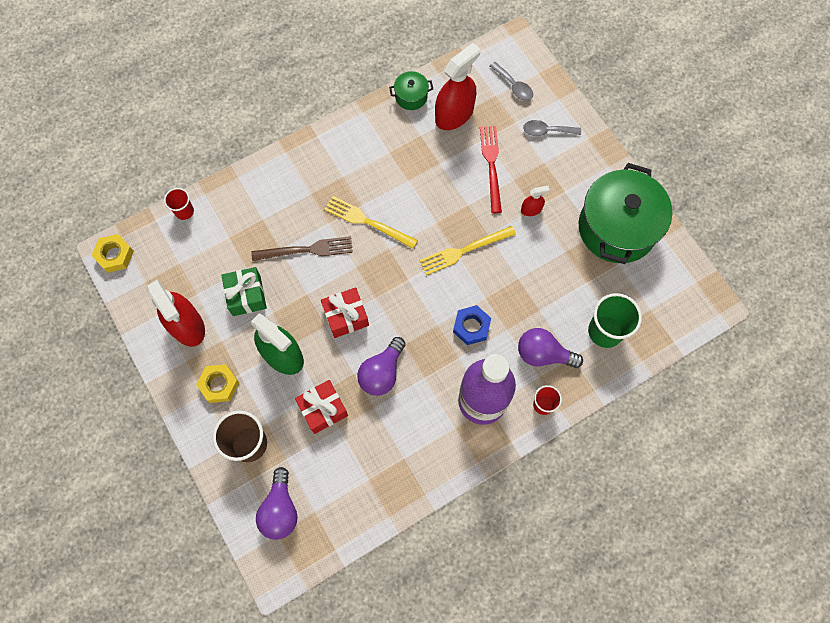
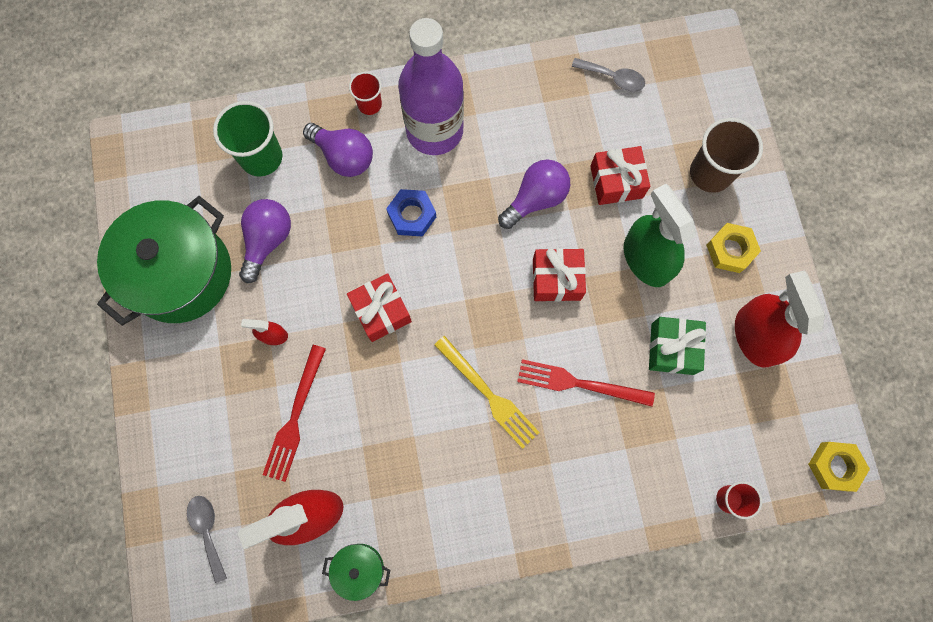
camera: 160 degrees left, 5 degrees up
brown fork [251,236,353,261] -> red fork [517,359,655,407]
purple light bulb [256,467,297,540] -> purple light bulb moved to [239,199,291,283]
yellow fork [419,226,516,275] -> red gift [347,273,412,342]
grey spoon [523,120,581,136] -> grey spoon moved to [571,58,645,91]

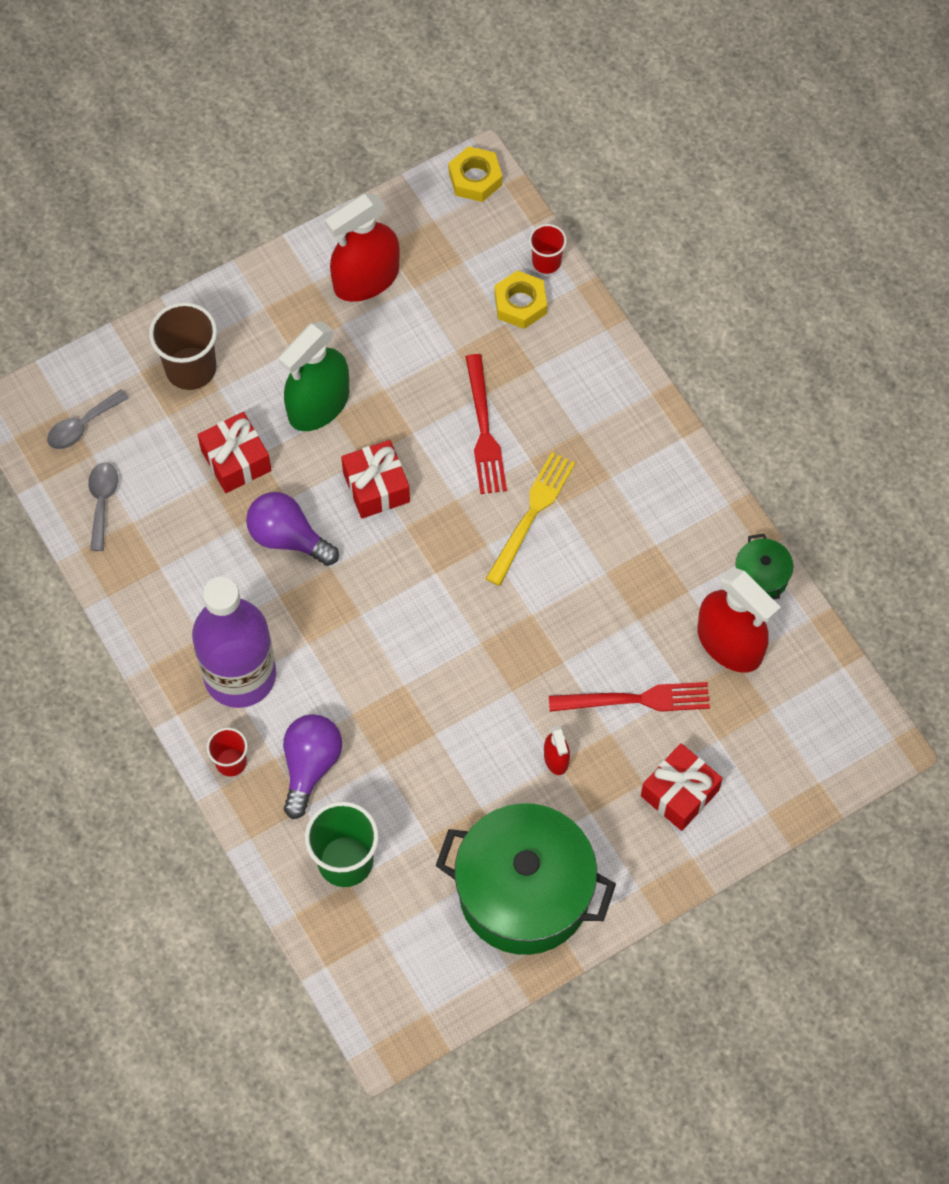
camera: 110 degrees left, 10 degrees down
grey spoon [187,496,227,583] -> grey spoon moved to [47,390,129,449]
purple light bulb [239,199,291,283] -> none
red gift [347,273,412,342] -> red gift moved to [641,743,723,831]
blue nut [386,189,436,237] -> none
green gift [649,317,706,375] -> none
yellow nut [706,223,761,273] -> yellow nut moved to [494,270,547,329]

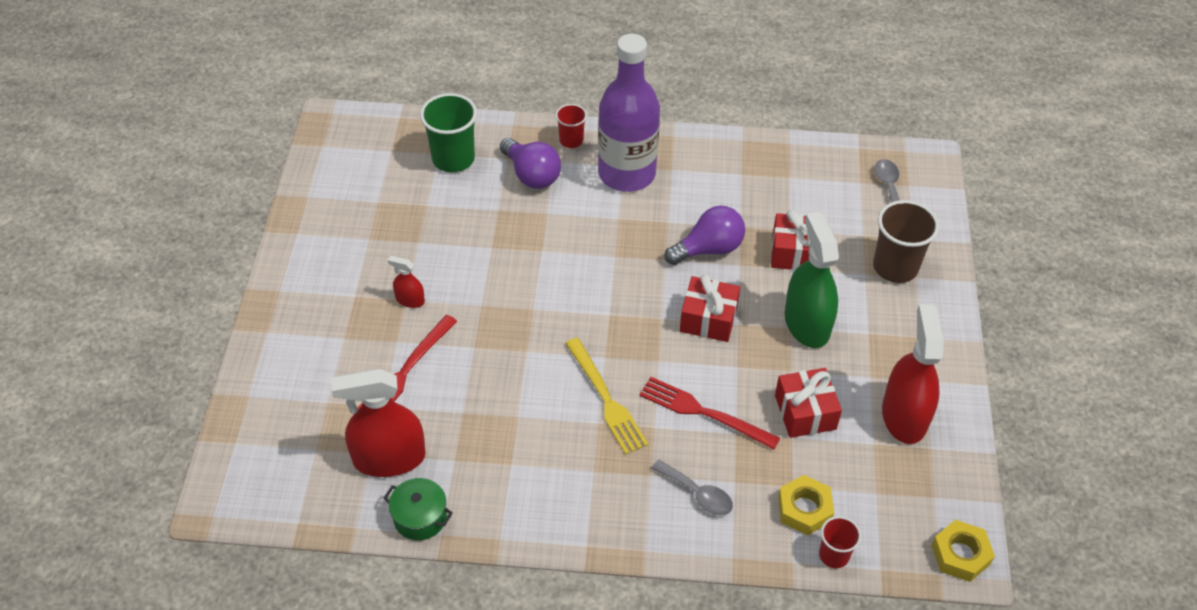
camera: 125 degrees right, 15 degrees down
grey spoon [88,462,118,551] -> grey spoon moved to [652,460,733,515]
green pot [436,803,616,955] -> none
red gift [641,743,723,831] -> red gift moved to [775,368,842,438]

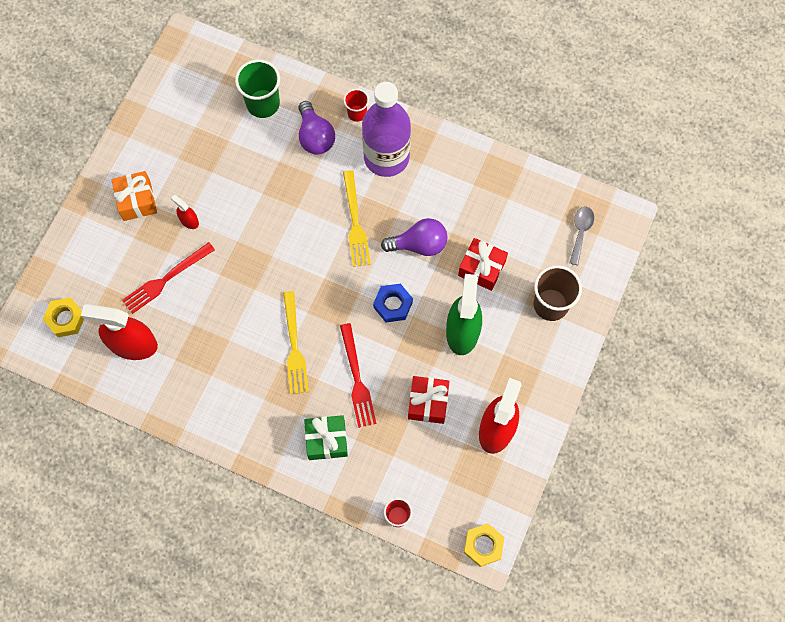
camera: 20 degrees right, 20 degrees up
green pot [383,478,453,541] -> none
red fork [639,377,780,449] -> red fork turned 150 degrees counterclockwise [340,323,376,428]
grey spoon [652,460,733,515] -> green gift [304,415,348,460]
red gift [680,274,740,342] -> blue nut [373,284,413,322]
yellow nut [778,475,834,535] -> yellow nut moved to [43,297,84,337]
none -> orange gift [112,171,157,221]
none -> yellow fork [343,170,371,267]

